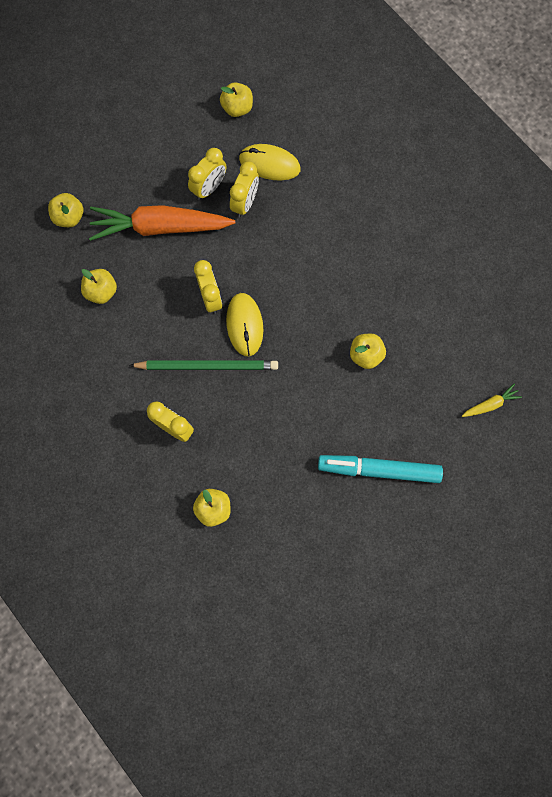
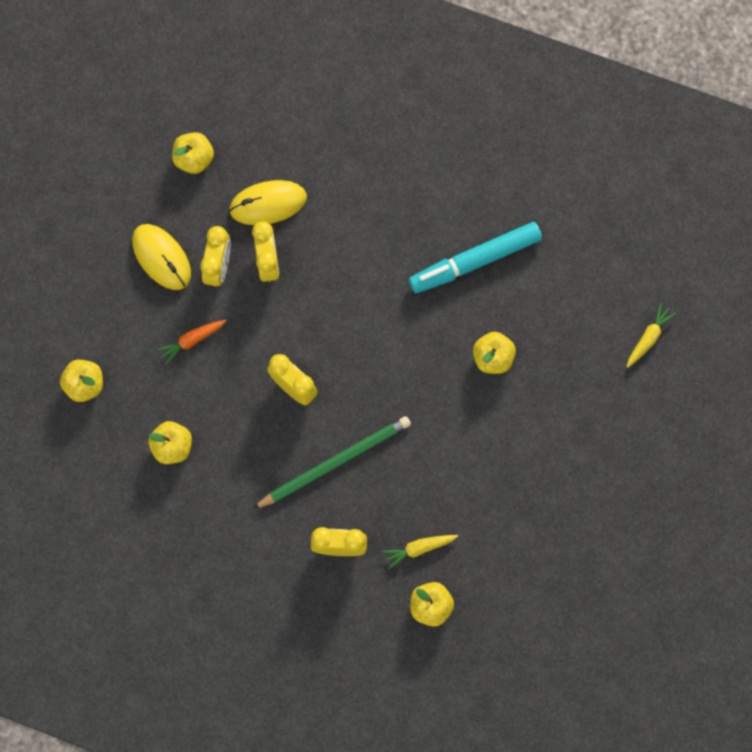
camera: 30 degrees left, 0 degrees up
orange carrot [89,205,235,241] -> orange carrot [157,319,227,365], size x0.42
yellow mouse [226,293,263,357] -> yellow mouse moved to [132,224,191,290]
turquoise marker [318,455,443,483] -> turquoise marker moved to [409,222,542,293]
none -> yellow carrot [382,535,458,569]

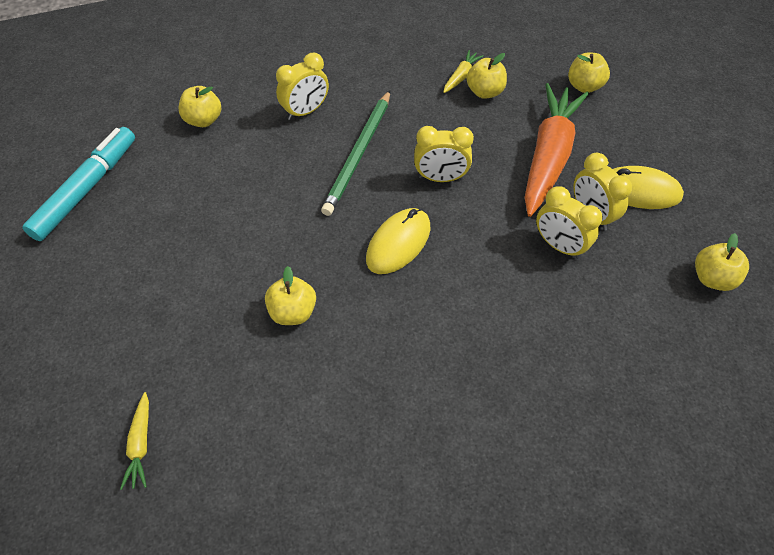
camera: 140 degrees right, 20 degrees down
orange carrot [157,319,227,365] -> orange carrot [525,83,589,217], size x2.38
yellow mouse [229,180,307,225] -> yellow mouse moved to [366,208,430,274]
yellow carrot [382,535,458,569] -> yellow carrot moved to [443,50,484,93]
turquoise marker [409,222,542,293] -> turquoise marker moved to [22,127,135,241]

